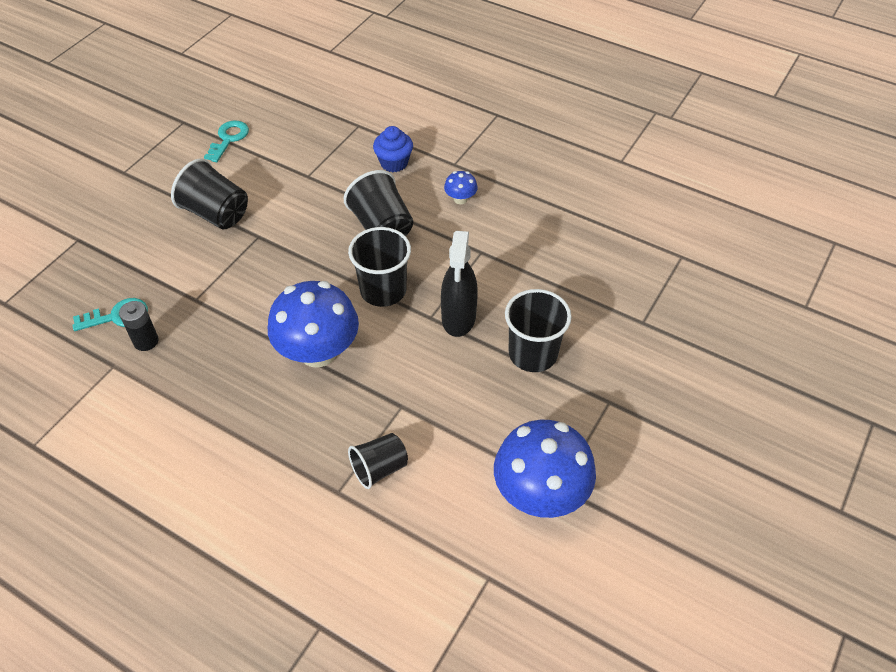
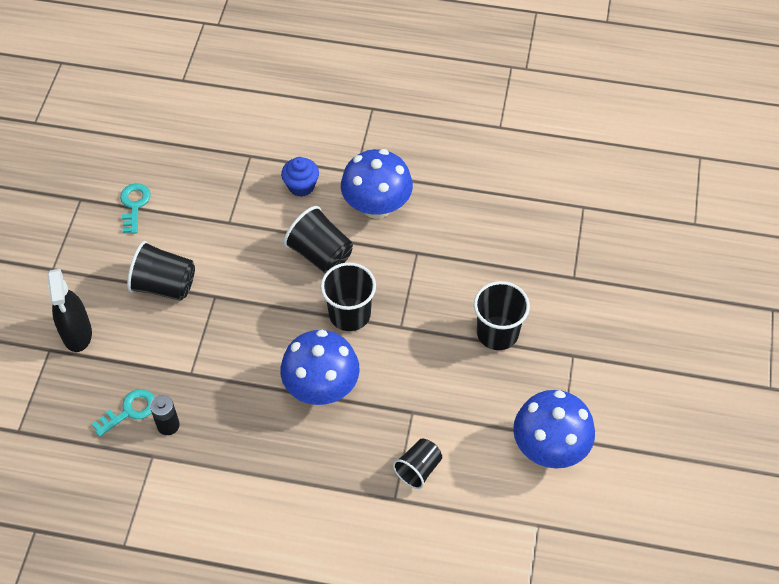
camera: 20 degrees left, 5 degrees up
black spray bottle [441,231,478,337] -> black spray bottle moved to [47,269,92,352]
blue mushroom [444,171,478,204] -> blue mushroom [341,149,413,219], size x2.31

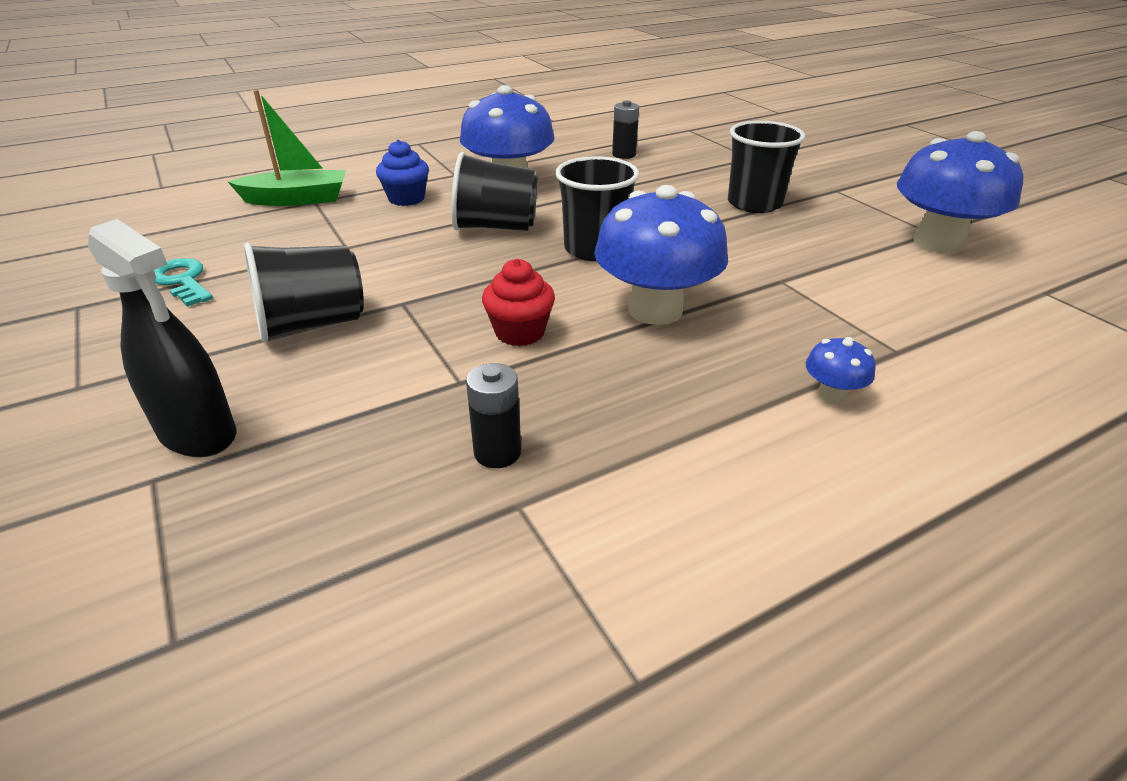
camera: 40 degrees left, 20 degrees down
turquoise key [92,389,155,437] -> none
black cup [393,439,442,489] -> none
none -> green boat [228,90,346,206]
none -> red cupcake [482,259,555,346]
none -> black battery [612,100,639,159]
none -> blue mushroom [805,337,876,404]

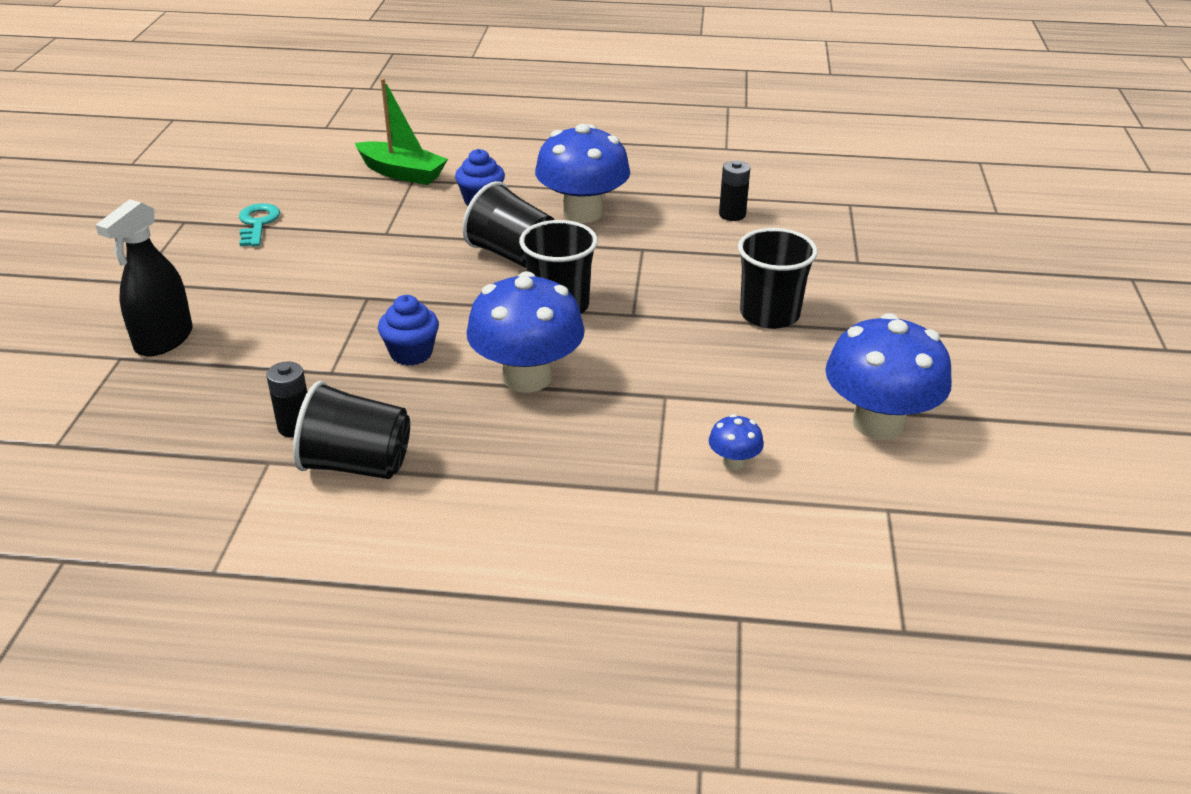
camera: 35 degrees right, 0 degrees up
black spray bottle [88,219,236,457] -> black spray bottle turned 45 degrees clockwise [95,199,193,356]
black cup [244,243,364,342] -> black cup moved to [293,381,410,479]
red cupcake [482,259,555,346] -> blue cupcake [378,295,439,366]
blue mushroom [805,337,876,404] -> blue mushroom moved to [709,414,764,470]

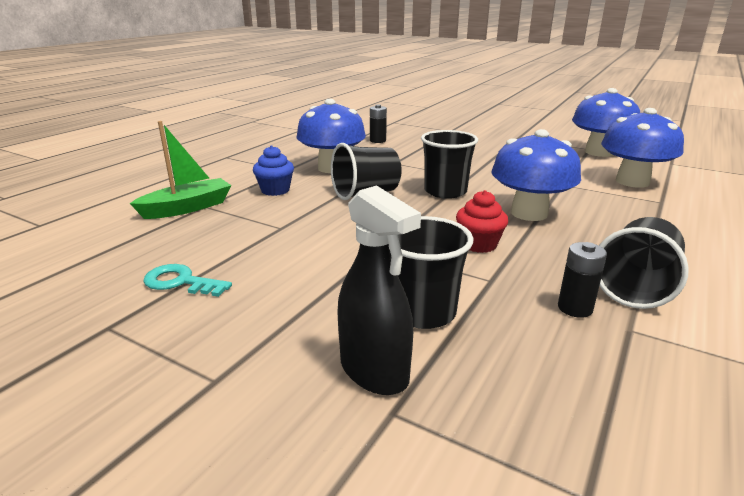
camera: 65 degrees left, 10 degrees down
blue cupcake [378,295,439,366] -> red cupcake [456,190,508,253]
blue mushroom [709,414,764,470] -> blue mushroom [601,108,684,188], size x2.31
black cup [738,228,818,329] -> black cup moved to [389,216,473,329]

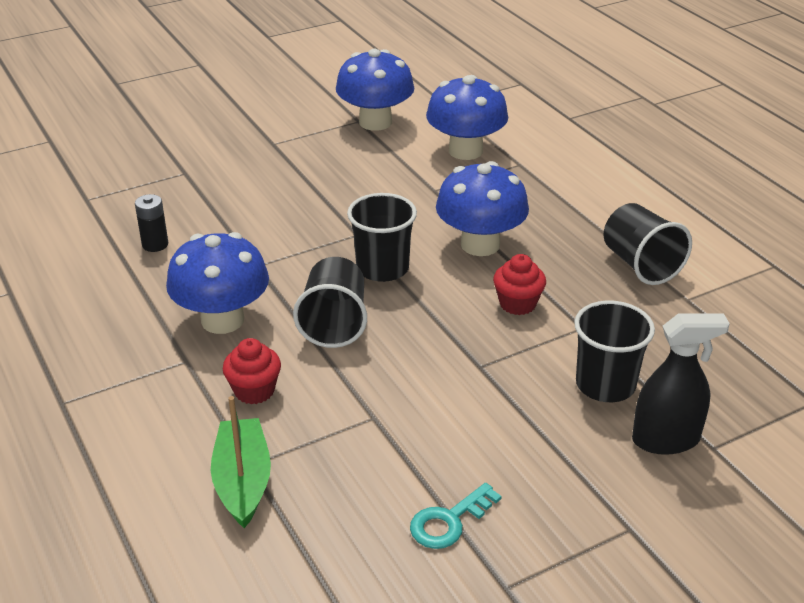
camera: 60 degrees left, 10 degrees up
blue cupcake [253,145,294,196] -> red cupcake [223,338,281,404]
black battery [558,242,607,318] -> none

